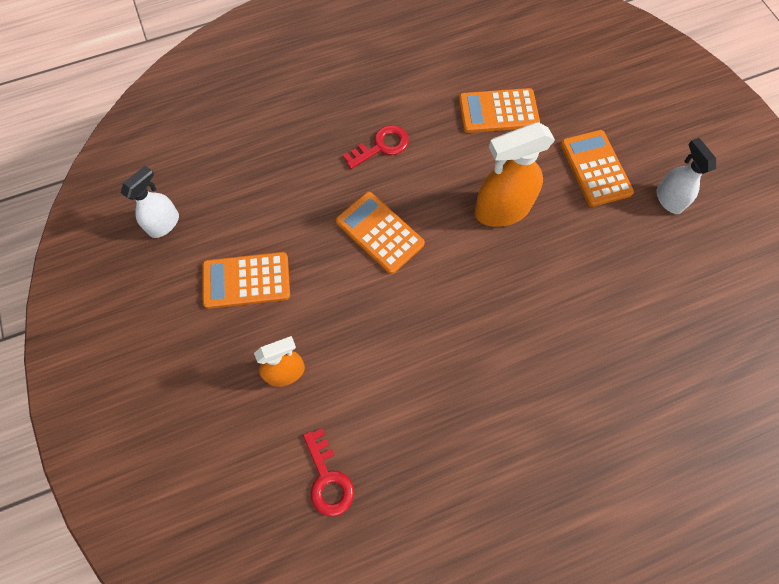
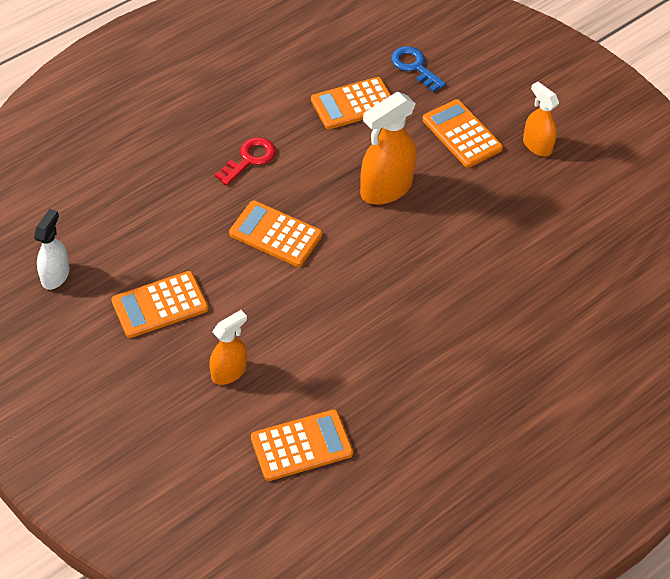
camera: 20 degrees left, 15 degrees down
red key [303,428,354,517] -> orange calculator [251,410,353,481]
white spray bottle [656,138,716,214] -> orange spray bottle [523,82,559,156]
none -> blue key [391,46,446,92]

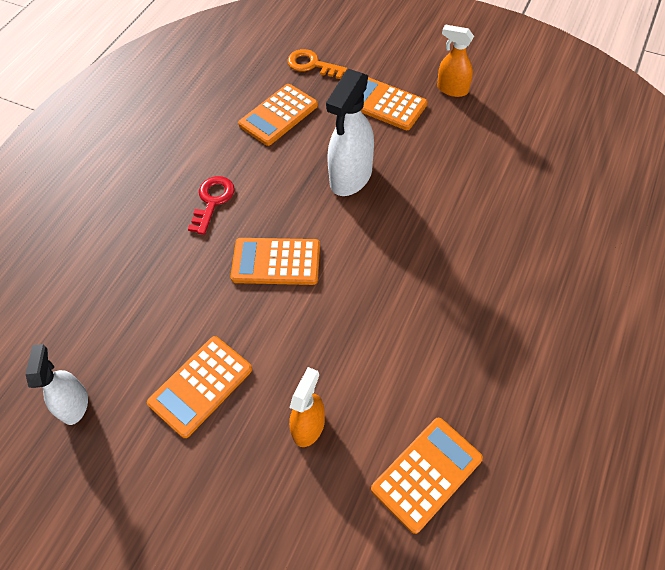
camera: 20 degrees left, 5 degrees up
orange spray bottle [360,92,417,205] -> white spray bottle [326,69,374,196]
blue key [391,46,446,92] -> orange key [287,49,347,79]

